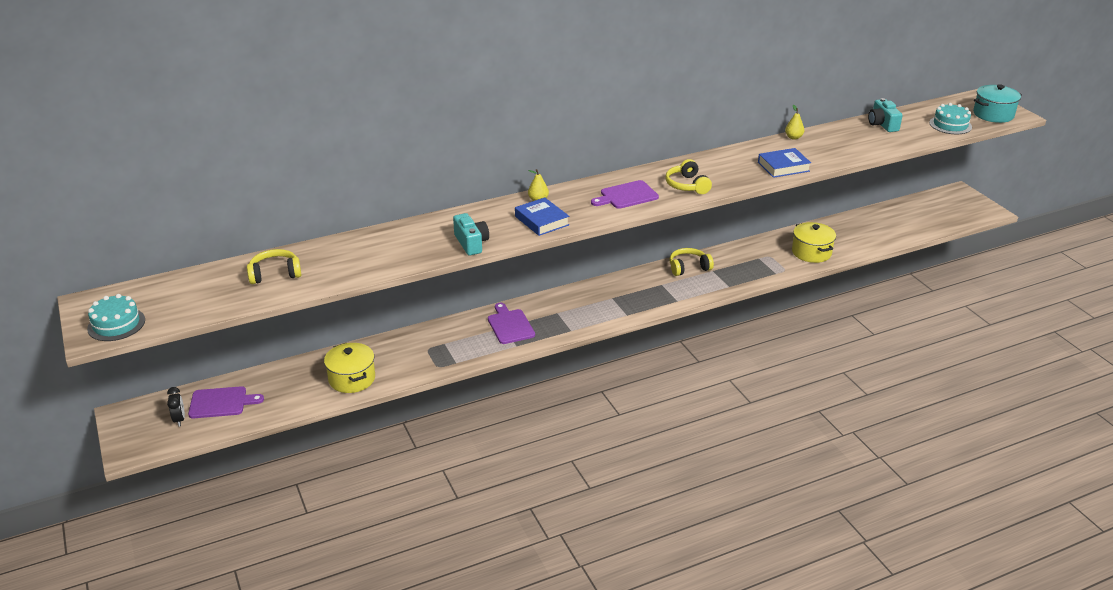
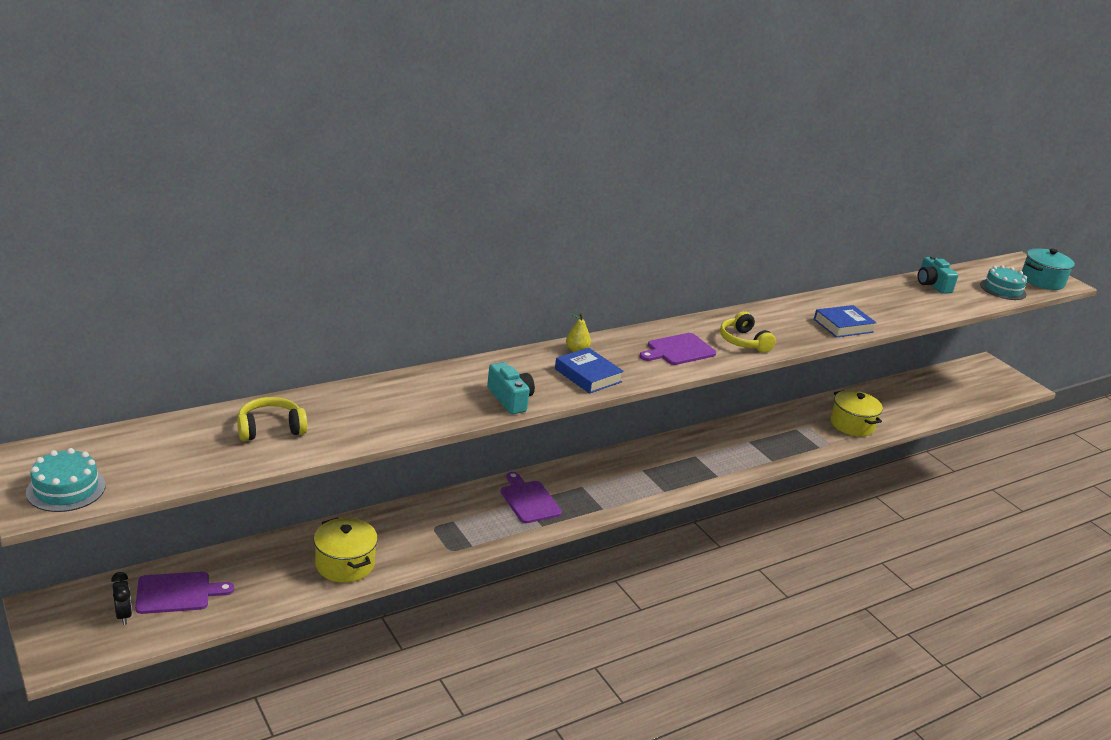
camera: 10 degrees left, 5 degrees down
yellow headphones [670,248,714,276] -> none
yellow pear [785,105,804,140] -> none

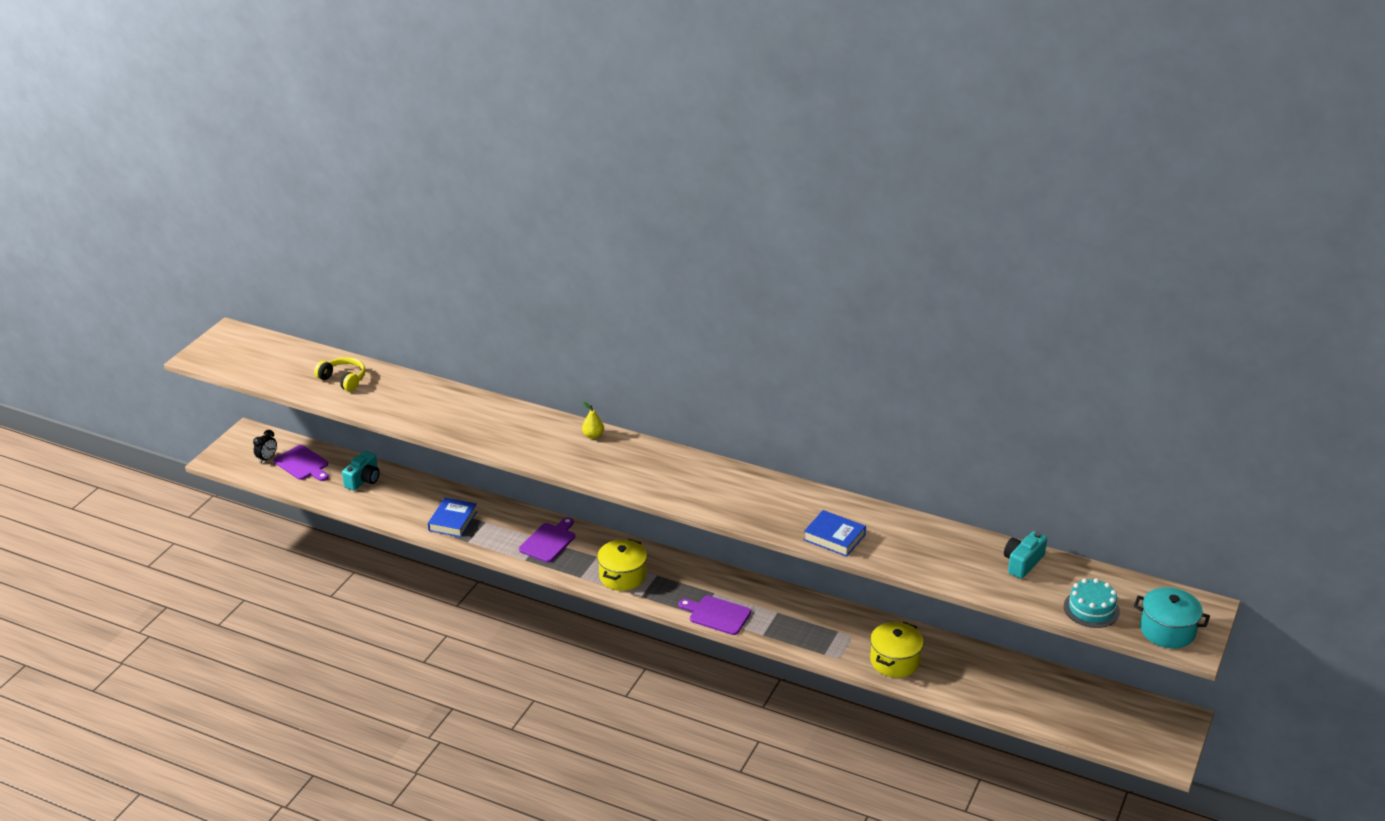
camera: 60 degrees right, 5 degrees up
turquoise cake [26,448,106,512] -> none
yellow pot [314,517,378,583] -> yellow pot moved to [597,539,647,591]
turquoise camera [487,362,535,414] -> turquoise camera moved to [342,451,380,491]
blue book [555,348,624,394] -> blue book moved to [428,498,477,537]
purple cutting board [640,333,716,365] -> purple cutting board moved to [679,596,751,635]
yellow headphones [720,311,776,353] -> none

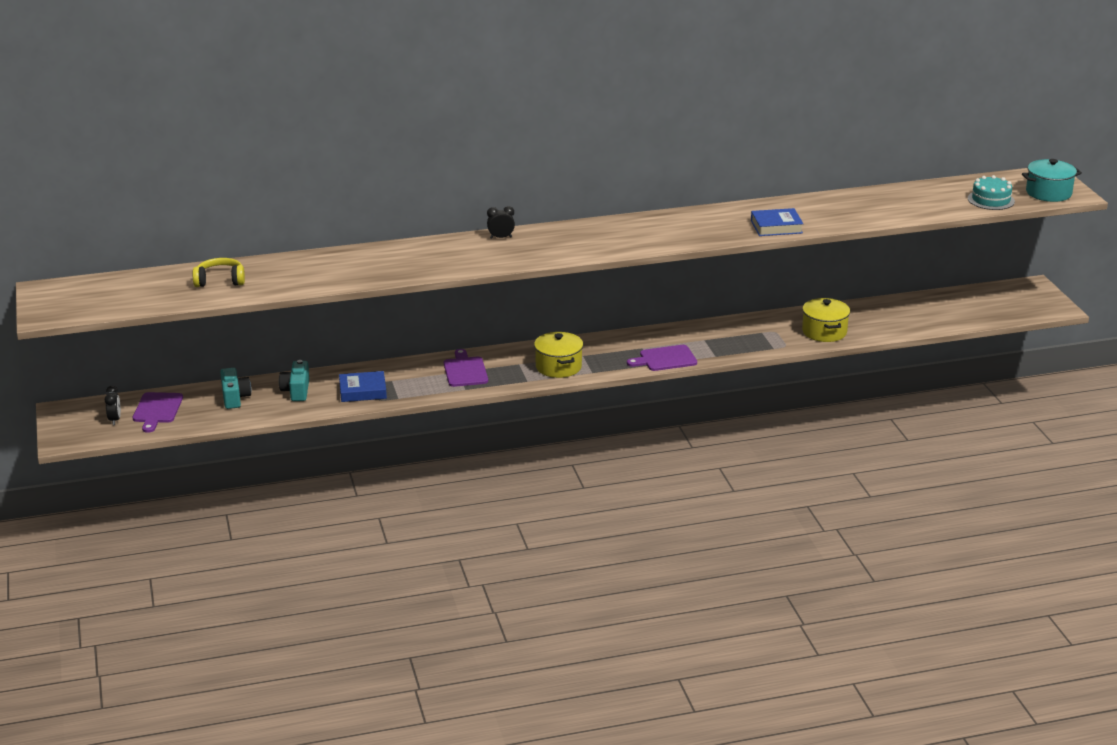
camera: 40 degrees left, 5 degrees down
purple cutting board [274,445,329,481] -> purple cutting board turned 90 degrees clockwise [133,392,183,433]
blue book [428,498,477,537] -> blue book turned 75 degrees counterclockwise [339,371,387,402]
yellow pear [582,402,604,439] -> black clock [487,206,515,239]
turquoise camera [1004,531,1047,579] -> turquoise camera moved to [279,360,309,401]

